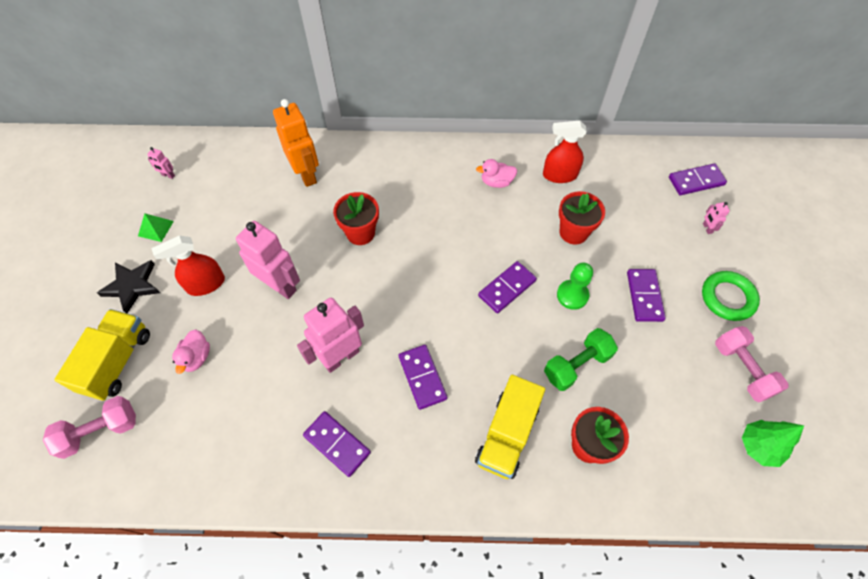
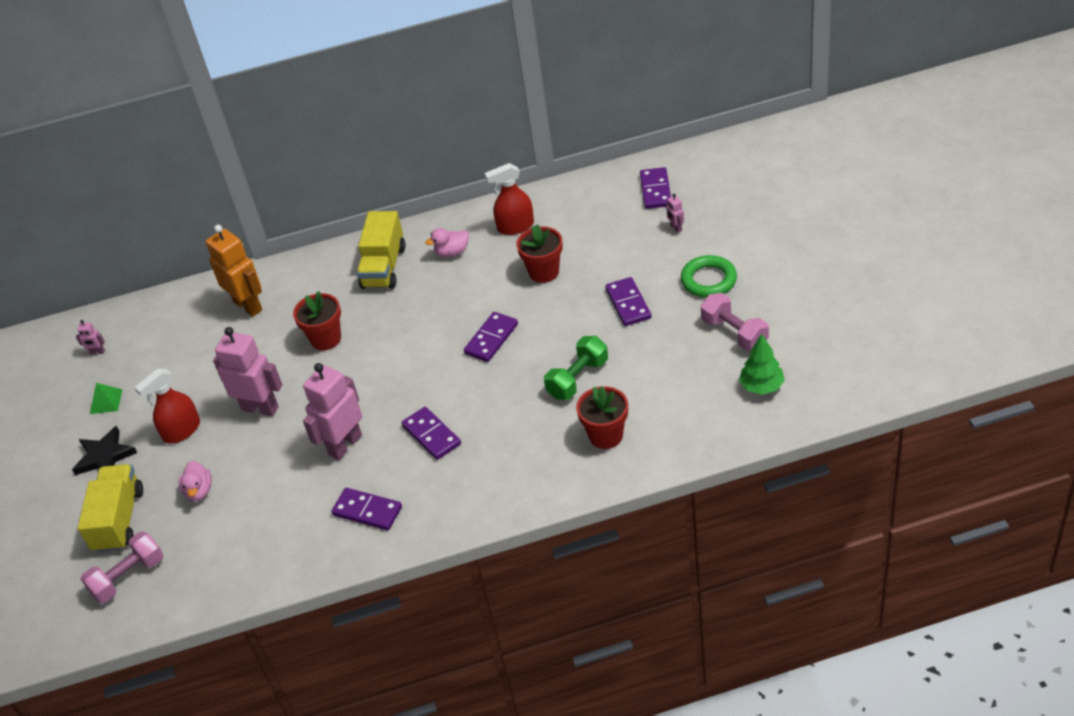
camera: 10 degrees left, 15 degrees down
yellow truck [475,375,545,479] -> yellow truck moved to [357,211,405,289]
green pawn [557,263,593,310] -> none
purple domino [669,164,727,195] -> purple domino turned 60 degrees counterclockwise [640,167,671,209]

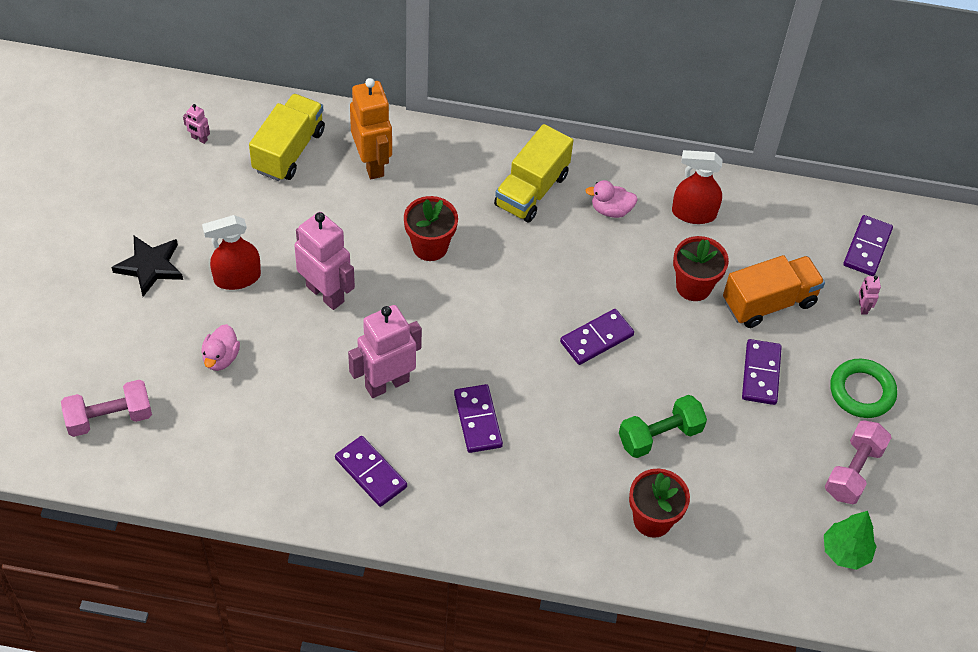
camera: 15 degrees right, 10 degrees up
yellow truck [78,464,143,553] -> yellow truck moved to [249,94,325,181]
green pyramid [90,383,123,414] -> none
pink dumbbell [701,293,769,351] -> pink dumbbell turned 45 degrees clockwise [825,420,892,504]
none -> orange truck [723,255,825,328]

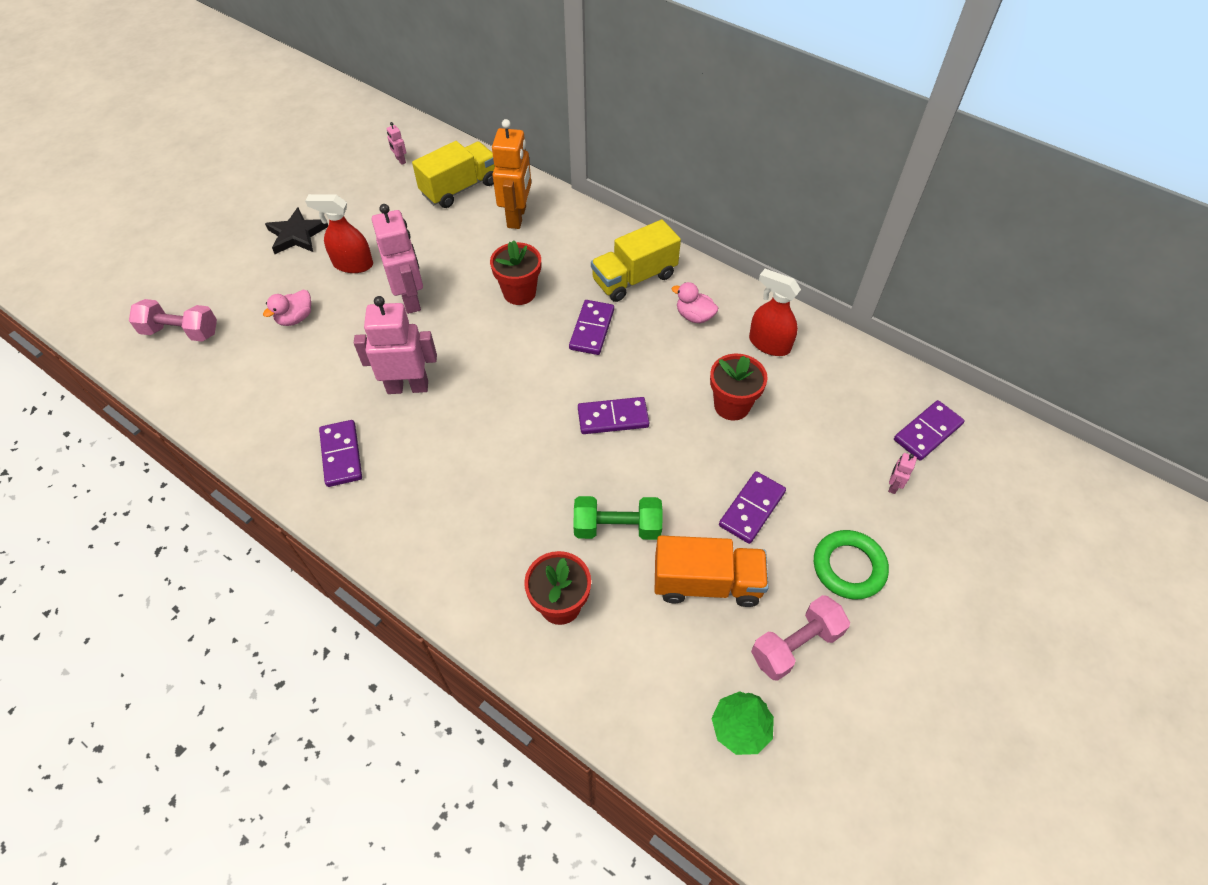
camera: 30 degrees right, 0 degrees up
purple domino [454,384,503,453] -> purple domino moved to [569,300,614,355]
orange truck [723,255,825,328] -> orange truck moved to [654,535,769,607]

